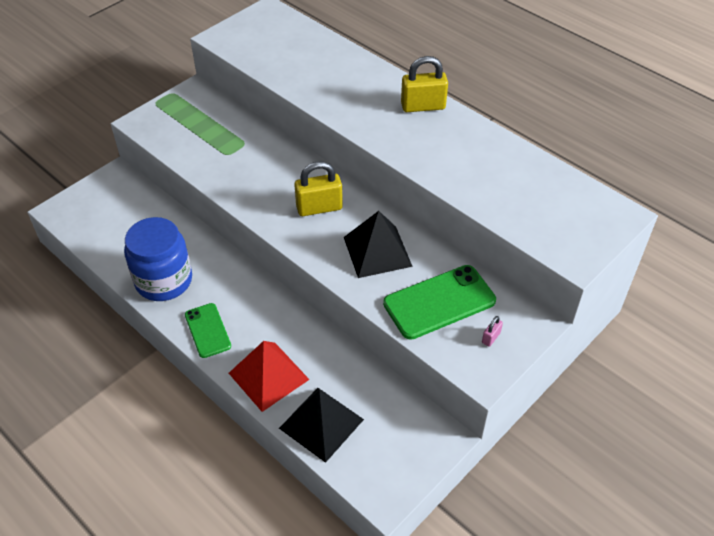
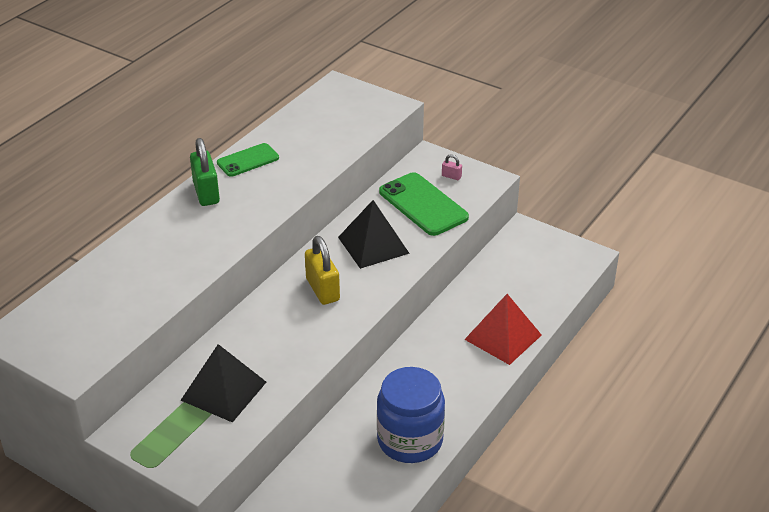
camera: 100 degrees left, 10 degrees down
green phone [185,303,231,358] -> green phone moved to [217,143,279,177]
black pyramid [279,388,364,463] -> black pyramid moved to [180,344,266,423]
yellow padlock [401,56,448,112] -> green padlock [190,138,220,206]

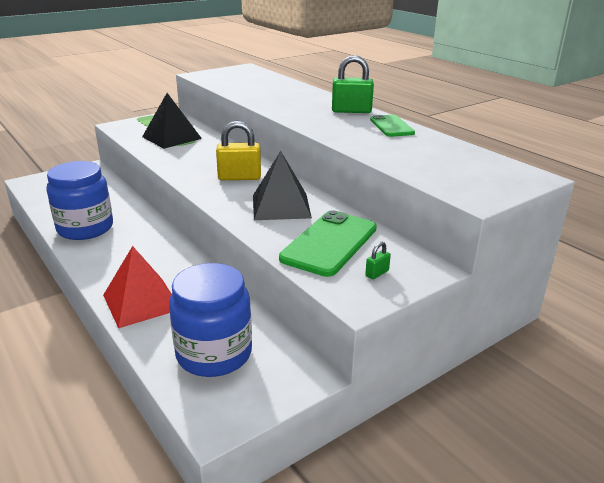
camera: 110 degrees right, 10 degrees down
green phone [379,172,469,236] -> green phone turned 45 degrees counterclockwise [279,210,377,277]
pink padlock [442,154,462,180] -> green padlock [365,242,391,279]
none -> blue jar [169,263,252,377]

